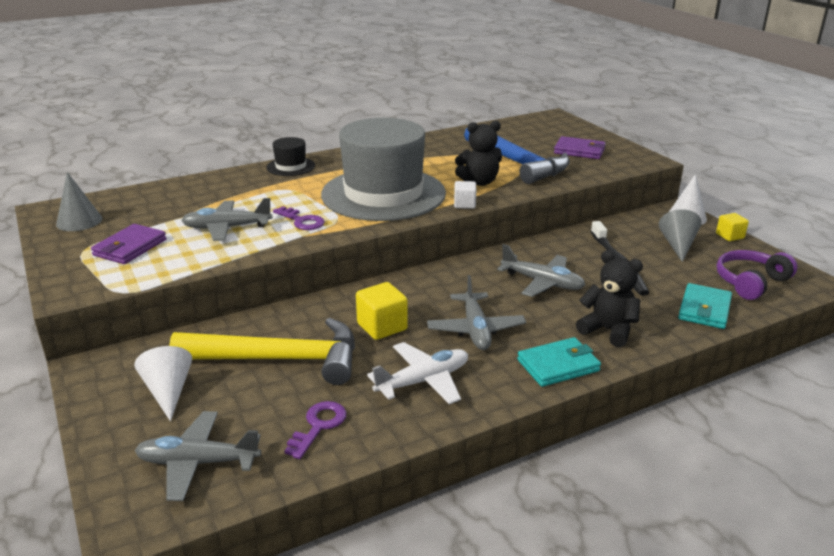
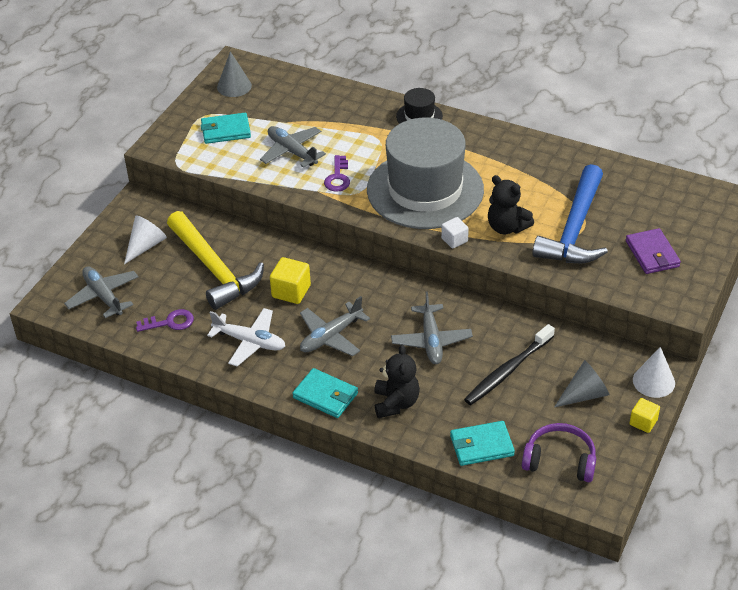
camera: 55 degrees right, 15 degrees up
purple wallet [91,224,167,264] -> turquoise wallet [201,113,251,144]

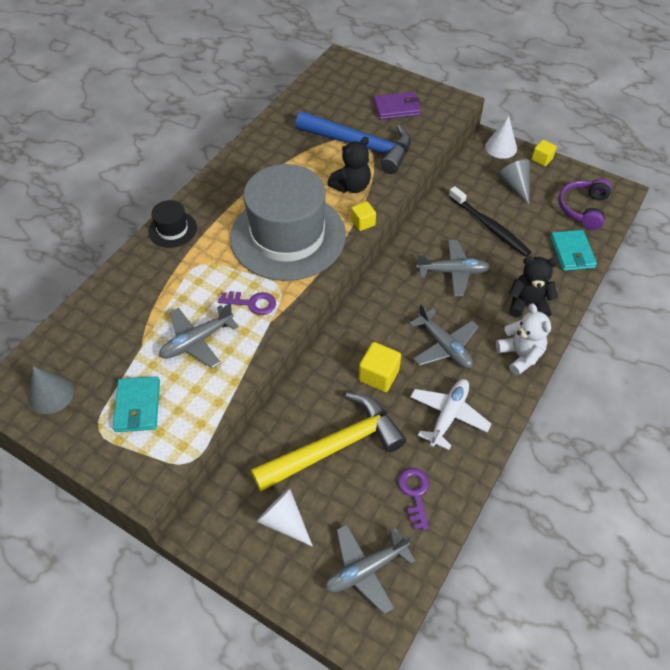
camera: 85 degrees left, 10 degrees up
turquoise wallet [292,368,358,418] -> white teddy bear [496,303,551,376]
white cube [441,217,469,248] -> yellow cube [351,201,376,231]

